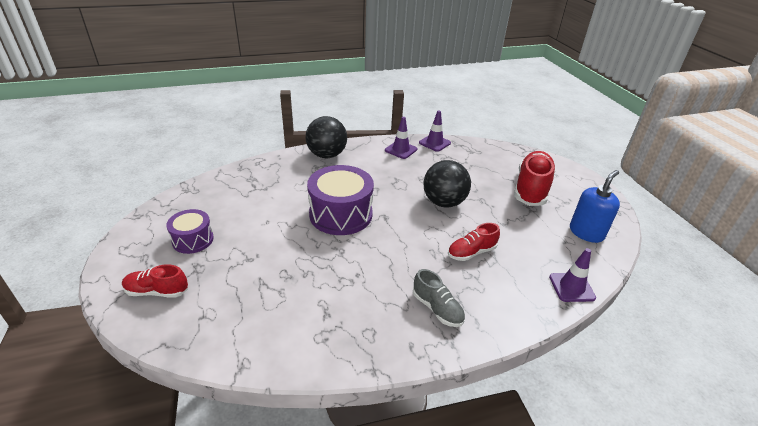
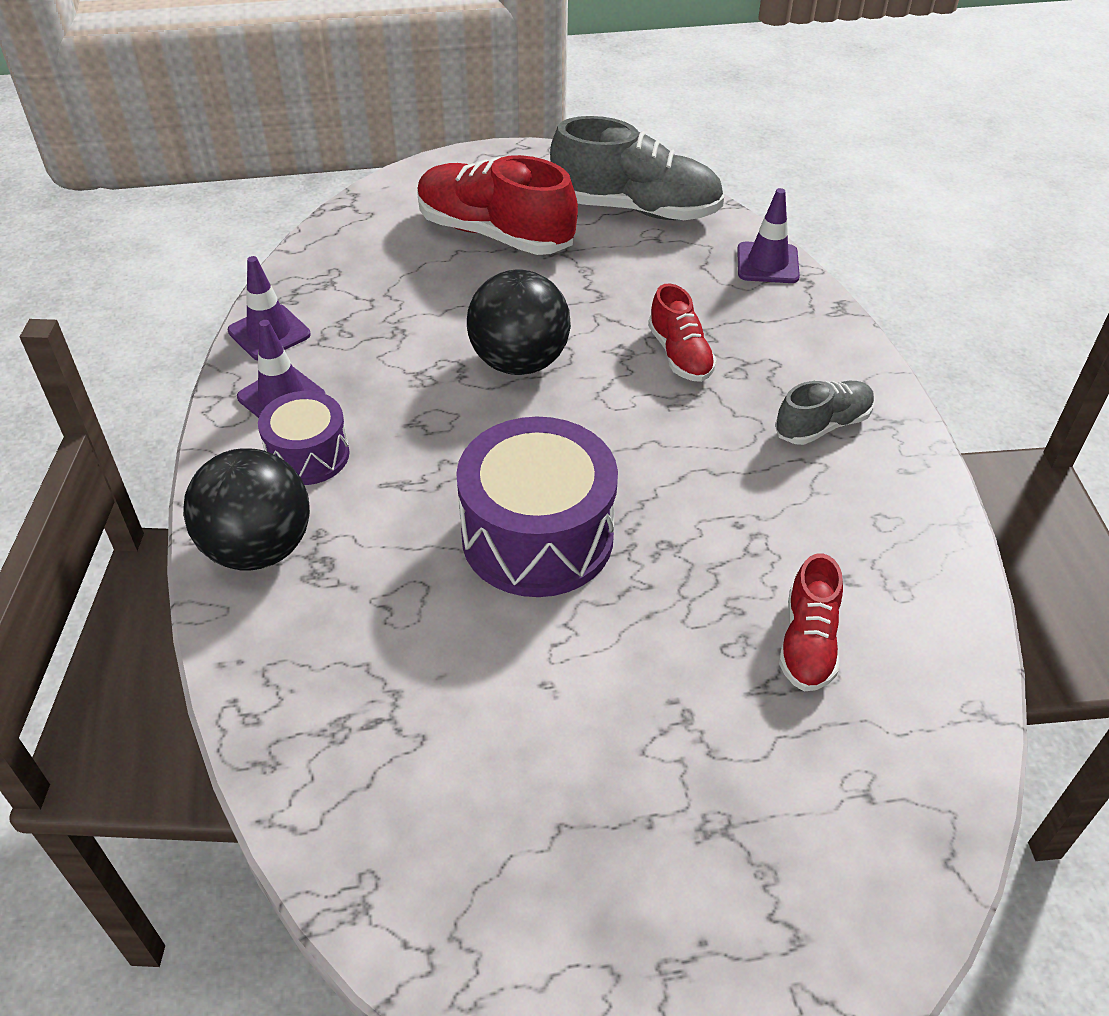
camera: 80 degrees left, 10 degrees up
red shoe [122,264,188,298] -> red shoe moved to [779,553,843,691]
purple drum [166,209,214,254] -> purple drum moved to [258,391,350,485]
blue soap dispenser [570,170,620,243] -> grey shoe [550,116,724,220]

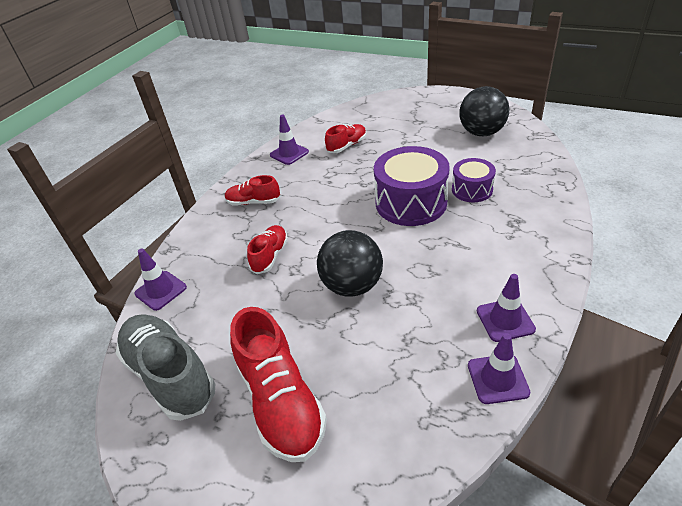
camera: 140 degrees left, 5 degrees down
black ball [183,449,310,570] -> black ball moved to [459,86,509,136]
purple drum [258,391,350,485] -> purple drum moved to [452,158,496,202]
grey shoe [775,381,875,445] -> red shoe [225,175,281,205]
none -> purple traffic cone [270,115,309,165]

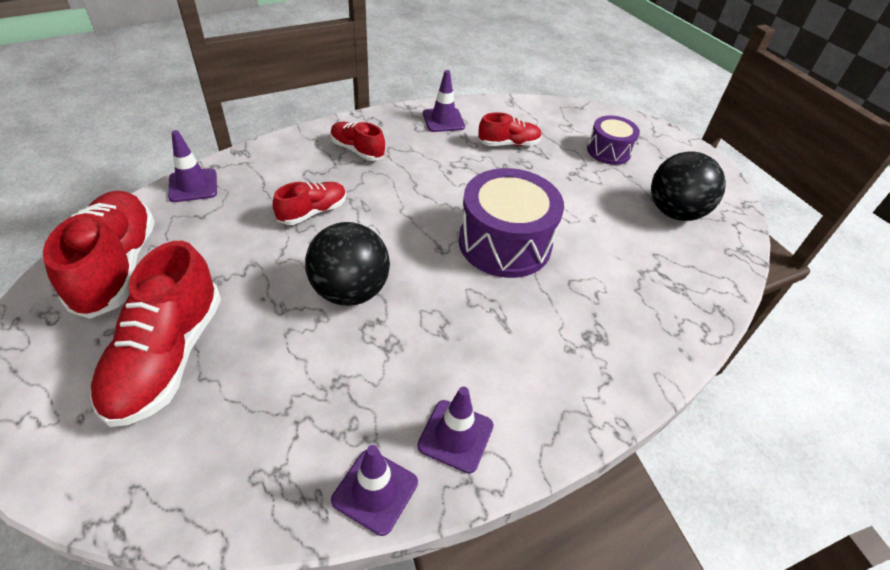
camera: 25 degrees right, 5 degrees up
grey shoe [116,314,215,421] -> red shoe [43,191,155,319]
purple drum [452,158,496,202] -> purple drum moved to [587,115,640,165]

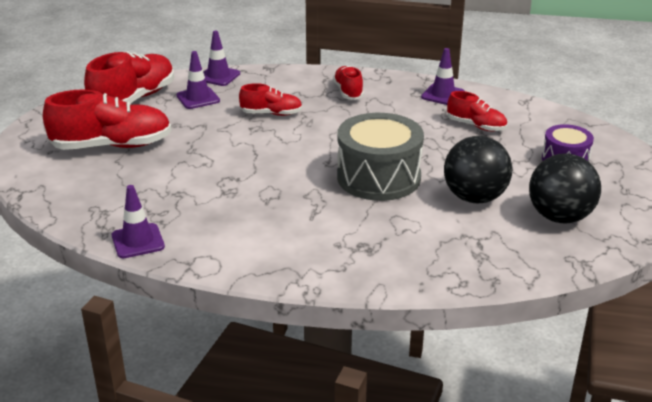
camera: 45 degrees right, 15 degrees down
red shoe [90,241,221,427] -> red shoe turned 150 degrees counterclockwise [43,89,172,150]
black ball [305,222,390,306] -> black ball moved to [444,136,513,203]
purple traffic cone [417,387,494,473] -> purple traffic cone moved to [176,51,220,109]
purple drum [459,168,564,278] -> grey drum [337,113,424,201]

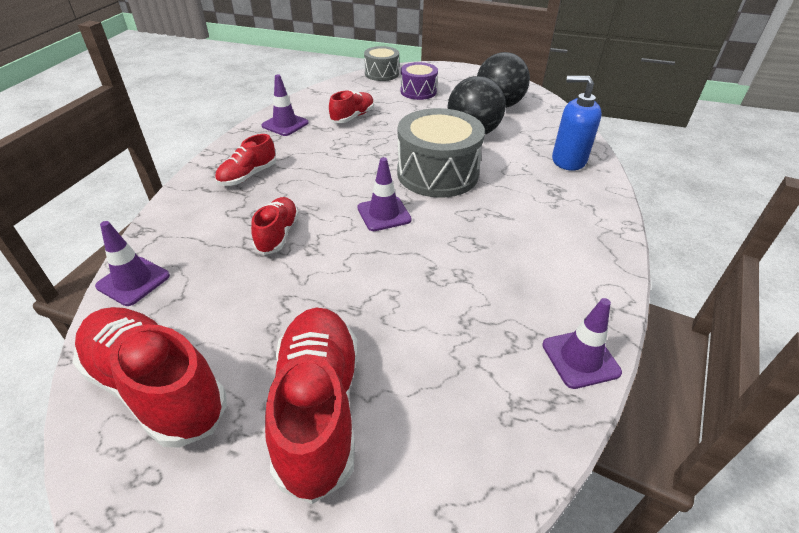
camera: 85 degrees left, 10 degrees up
purple traffic cone [176,51,220,109] -> purple traffic cone moved to [357,157,412,231]
red shoe [333,66,364,100] -> red shoe turned 45 degrees counterclockwise [215,134,277,186]
none -> grey drum [364,46,399,81]
none -> blue soap dispenser [552,76,602,170]

